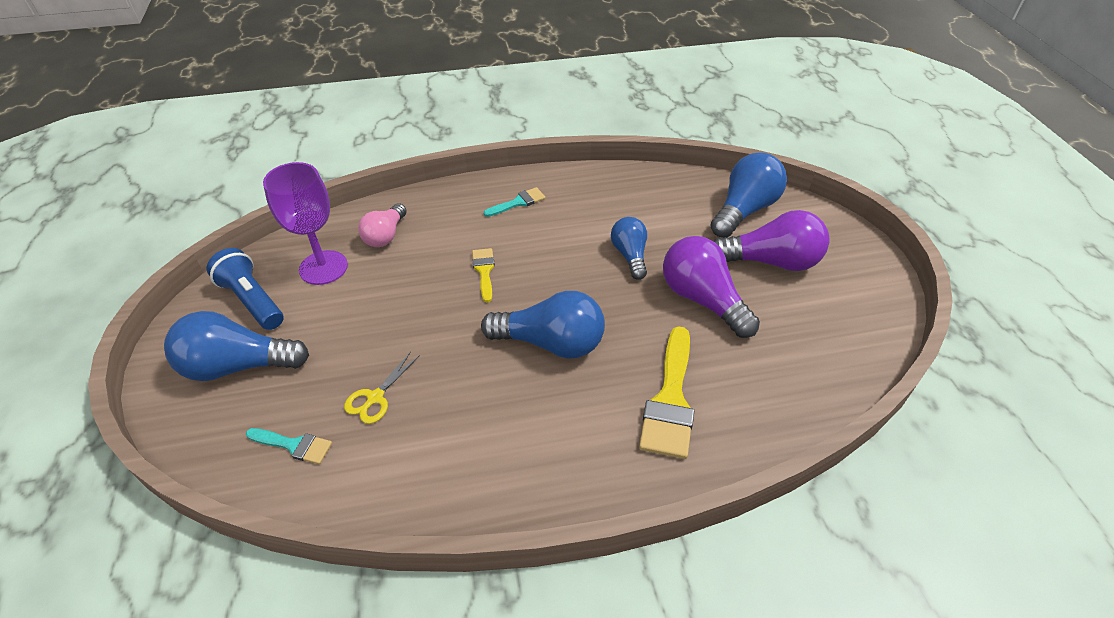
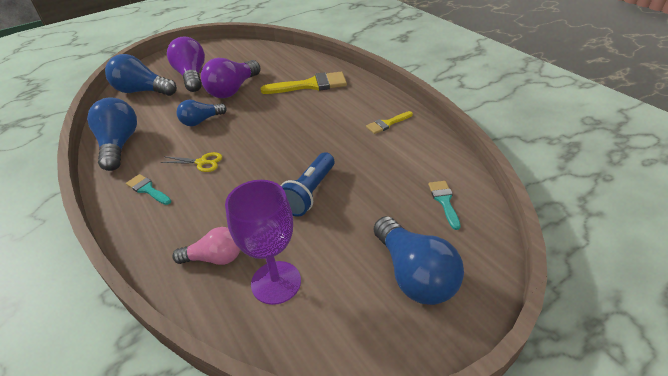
camera: 110 degrees left, 5 degrees down
blue flashlight [207,248,283,330] -> blue flashlight moved to [281,152,335,216]
yellow scissors [344,352,420,424] -> yellow scissors moved to [161,152,222,172]
yellow brush [472,248,495,302] -> yellow brush moved to [366,111,413,134]
blue light bulb [481,291,605,359] -> blue light bulb moved to [87,97,137,171]

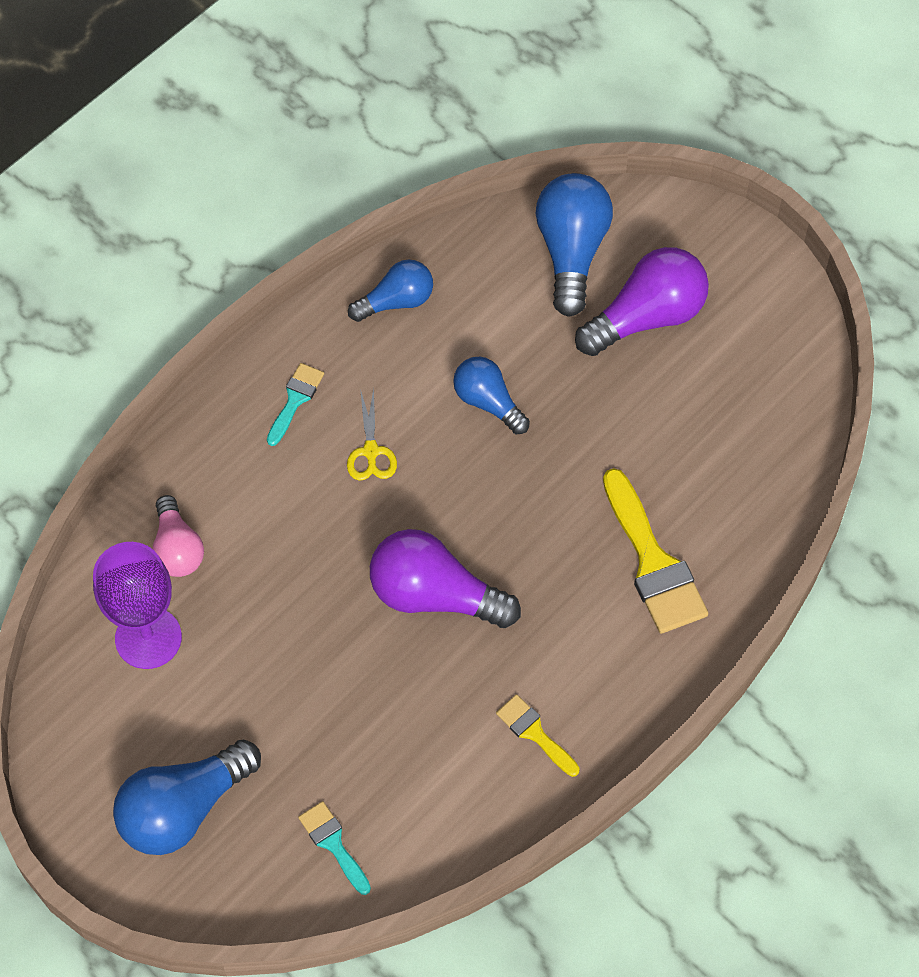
camera: 75 degrees right, 20 degrees up
blue light bulb [87,97,137,171] -> blue light bulb [348,259,433,322], size x0.62
purple light bulb [201,58,260,98] -> purple light bulb moved to [370,529,521,628]
blue flashlight [281,152,335,216] -> none
turquoise brush [428,181,461,230] -> turquoise brush turned 105 degrees counterclockwise [298,801,371,895]

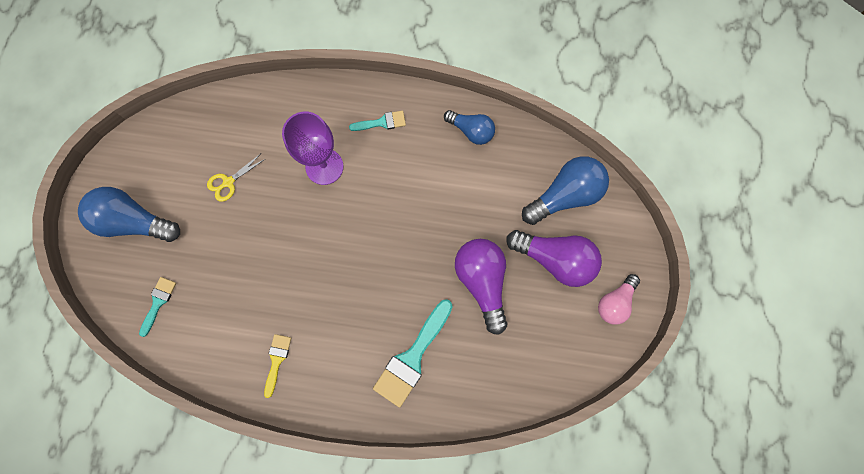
camera: 55 degrees right, 15 degrees up
purple goblet [93,542,182,669] -> purple goblet moved to [282,112,343,185]
pink light bulb [152,495,204,577] -> pink light bulb moved to [598,274,640,325]
yellow scissors [347,388,397,481] -> yellow scissors moved to [207,154,265,202]
purple light bulb [370,529,521,628] -> purple light bulb moved to [455,239,507,335]
blue light bulb [453,357,530,434] -> none
yellow brush [603,468,708,634] -> turquoise brush [373,299,453,408]

